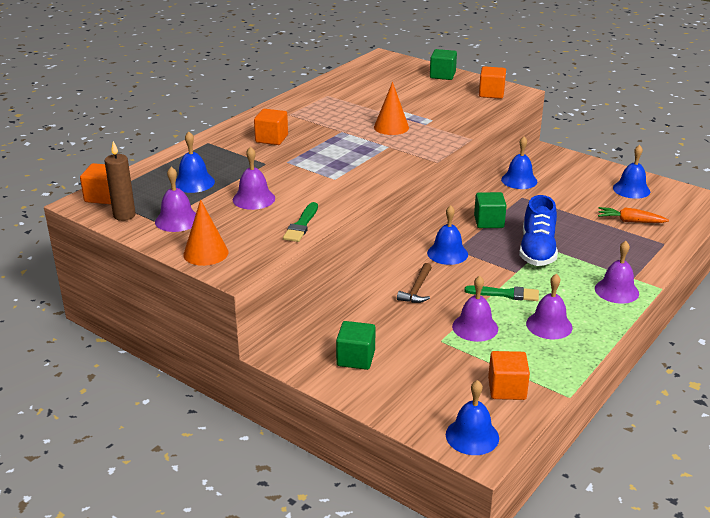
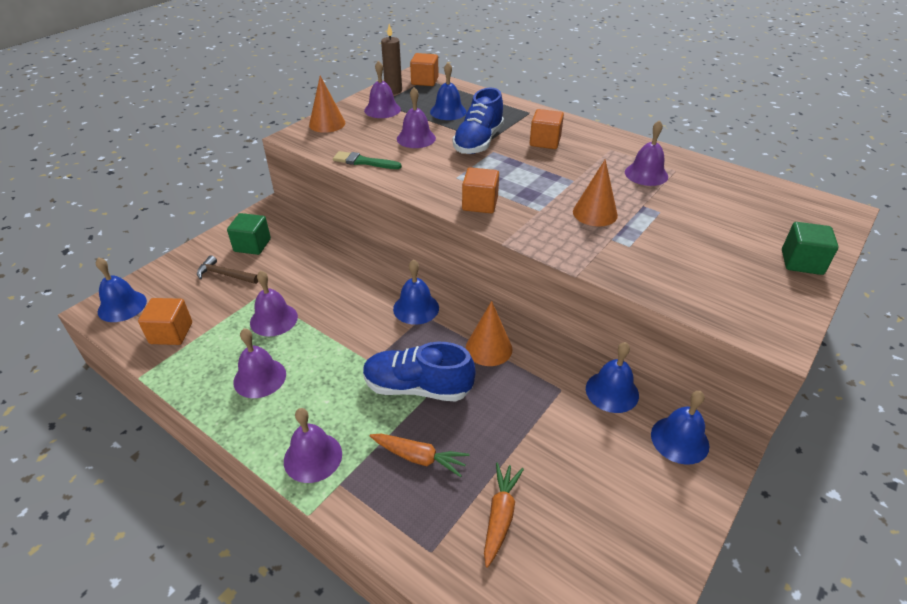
camera: 90 degrees right, 10 degrees up
brown hammer [397,263,432,303] -> brown hammer moved to [197,255,259,284]
green brush [464,285,539,301] -> none
green cube [474,192,506,228] -> orange cone [466,301,512,366]
orange cube [479,66,506,99] -> orange cube moved to [462,167,499,213]
blue bell [613,145,650,199] -> blue bell moved to [651,391,709,465]
none -> orange carrot [370,434,470,477]
none -> blue shoe [453,88,504,154]
none -> purple bell [625,120,668,186]

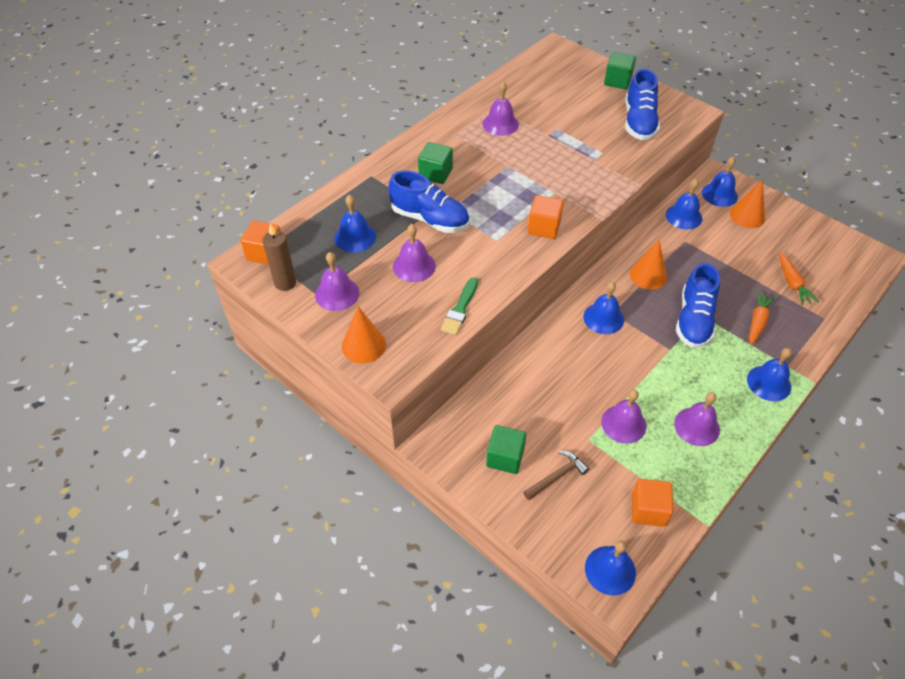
camera: 85 degrees left, 10 degrees up
brown hammer [197,255,259,284] -> brown hammer turned 150 degrees counterclockwise [523,451,589,500]
purple bell [284,408,342,483] -> blue bell [747,348,792,401]
orange carrot [484,463,524,568] -> orange carrot turned 120 degrees counterclockwise [779,252,819,305]
orange cube [530,109,564,149] -> green cube [418,142,453,184]
orange cone [573,159,618,227] -> orange cone moved to [730,179,765,228]
none -> blue shoe [625,69,660,140]

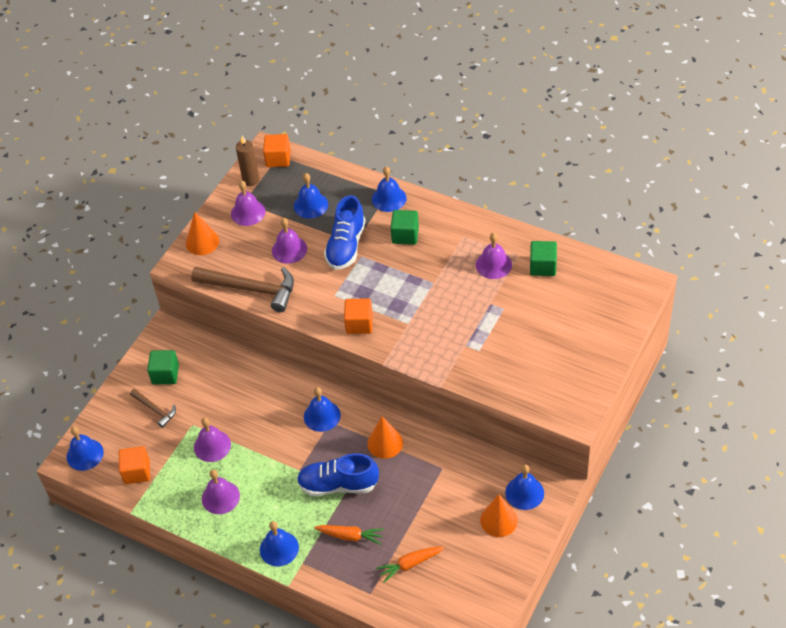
camera: 80 degrees right, 0 degrees up
green brush [441,277,478,335] -> brown hammer [191,267,294,312]
green cube [604,52,636,89] -> green cube moved to [530,241,557,276]
blue shoe [625,69,660,140] -> none
blue bell [666,179,702,230] -> blue bell moved to [372,166,406,212]

